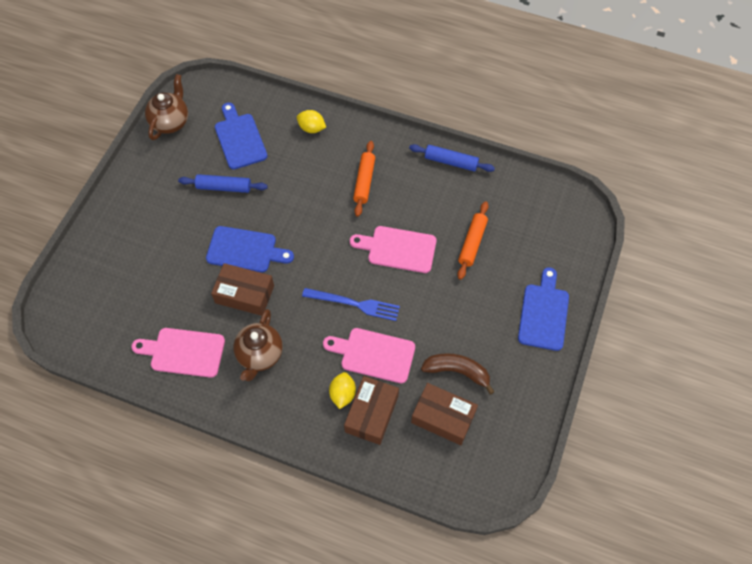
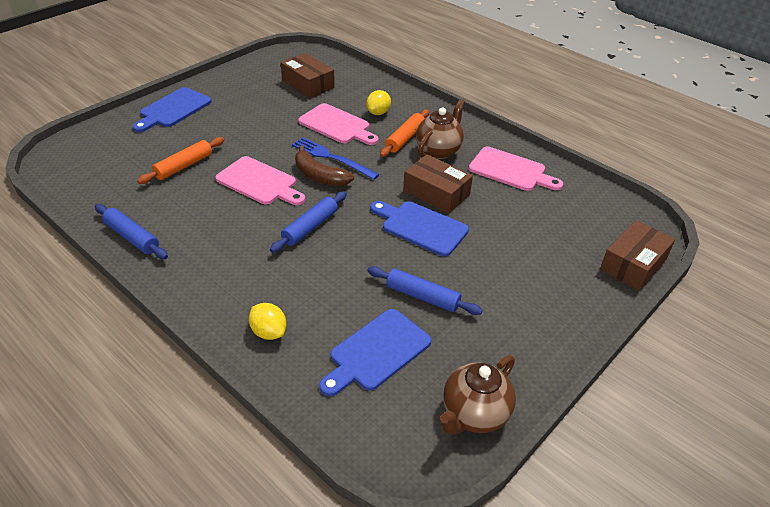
camera: 160 degrees left, 20 degrees down
blue cutting board [215,103,268,170] -> blue cutting board turned 45 degrees clockwise [319,309,432,396]
brown box [344,376,399,445] -> brown box moved to [600,220,675,290]
orange rolling pin [353,141,375,217] -> orange rolling pin moved to [380,109,429,157]
brown banana [421,353,494,395] -> brown banana moved to [295,145,354,186]
none -> blue rolling pin [270,191,347,253]

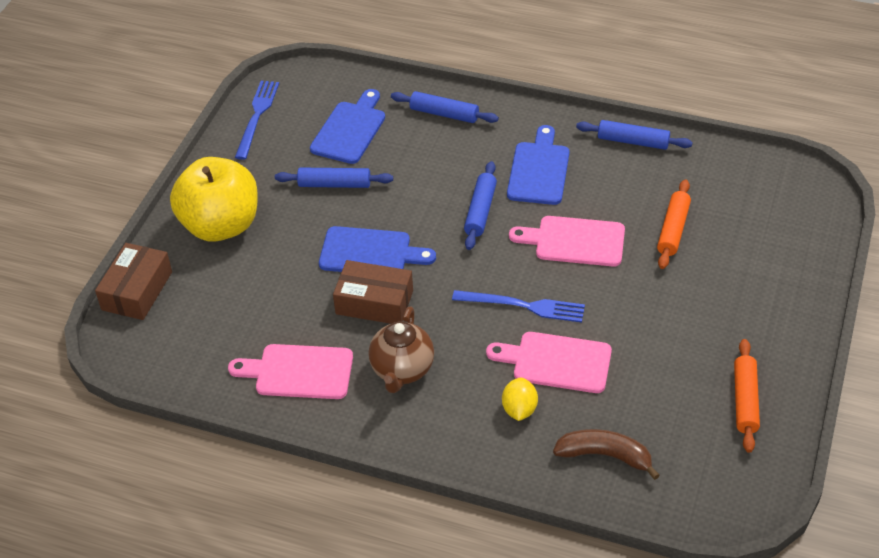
camera: 160 degrees right, 5 degrees up
blue cutting board [133,87,212,132] -> blue cutting board moved to [507,125,569,205]
yellow lemon [249,303,286,340] -> blue rolling pin [391,91,499,123]
brown box [281,53,335,98] -> none
brown banana [295,145,354,186] -> brown banana moved to [553,429,660,480]
orange rolling pin [380,109,429,157] -> orange rolling pin moved to [734,339,760,453]
brown teapot [440,355,516,434] -> blue fork [235,81,279,160]
none -> yellow apple [170,157,258,242]

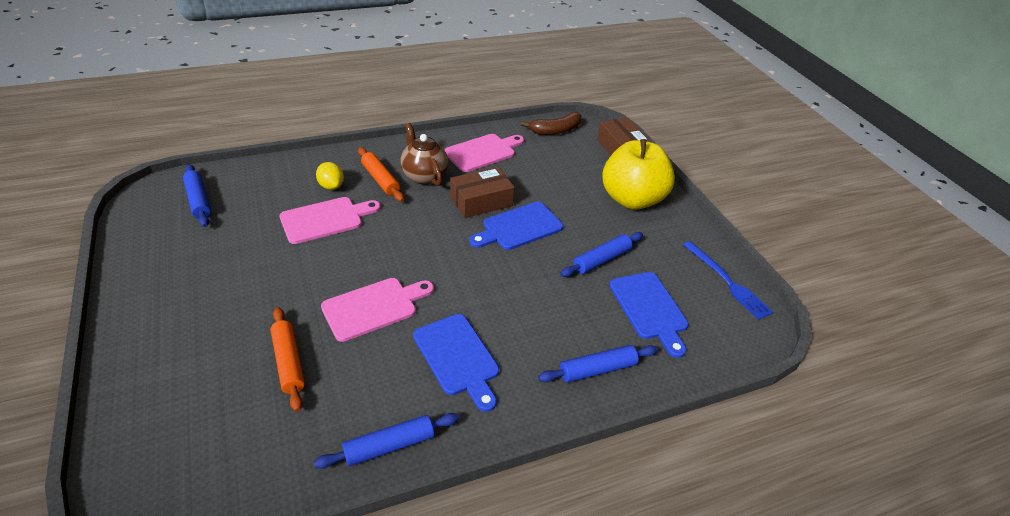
camera: 135 degrees right, 5 degrees down
blue fork [452,290,585,323] -> none
blue rolling pin [464,161,497,250] -> blue rolling pin moved to [183,164,211,227]
brown banana [553,429,660,480] -> brown banana moved to [521,112,581,135]
orange rolling pin [734,339,760,453] -> orange rolling pin moved to [358,147,404,202]

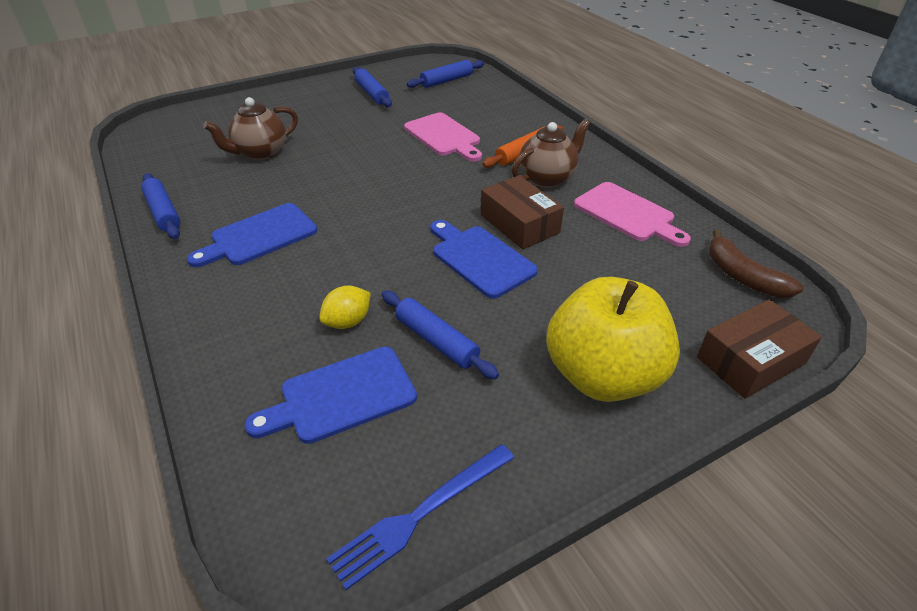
camera: 85 degrees right, 0 degrees up
orange rolling pin [270,307,305,412] -> brown teapot [203,97,298,160]
yellow lemon [316,162,344,190] -> yellow lemon moved to [319,286,371,329]
pink cutting board [321,278,434,342] -> none
blue rolling pin [538,345,658,383] -> blue rolling pin moved to [353,67,392,107]

